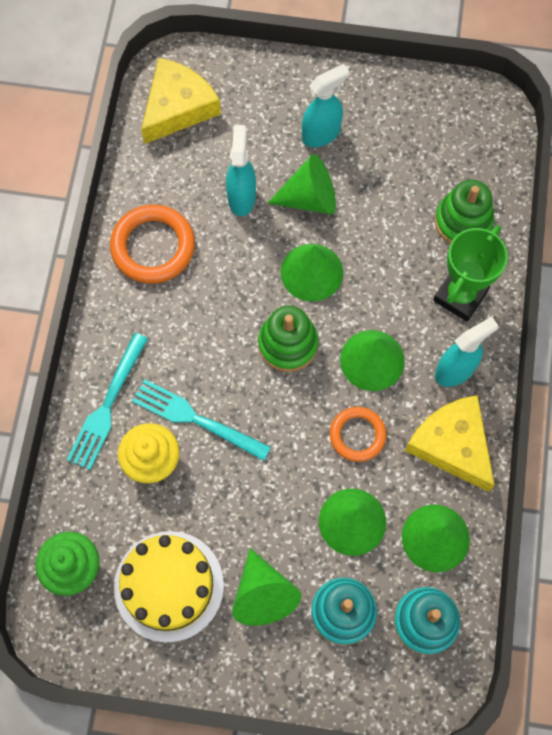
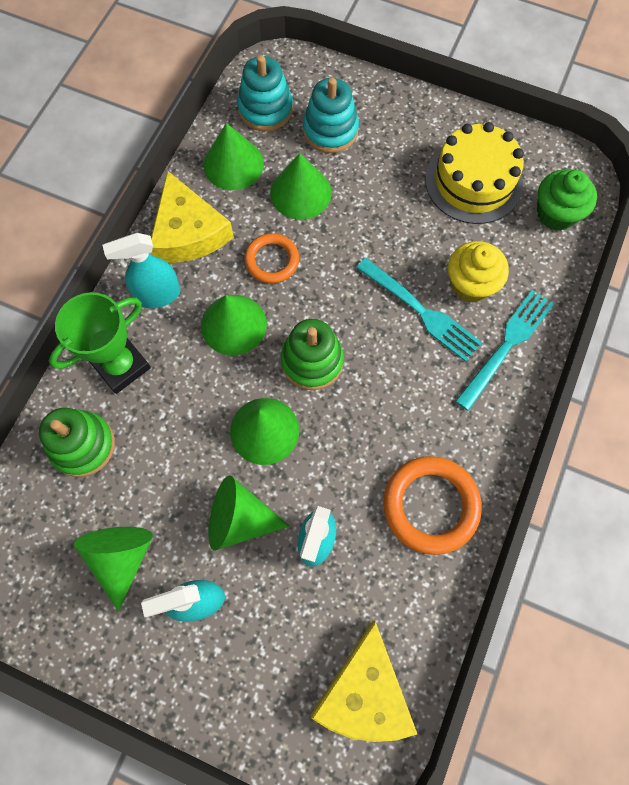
camera: 165 degrees left, 0 degrees up
yellow cheese [141,58,221,144] -> yellow cheese turned 45 degrees counterclockwise [311,621,417,742]
green cone [232,548,301,626] -> green cone moved to [74,527,153,612]

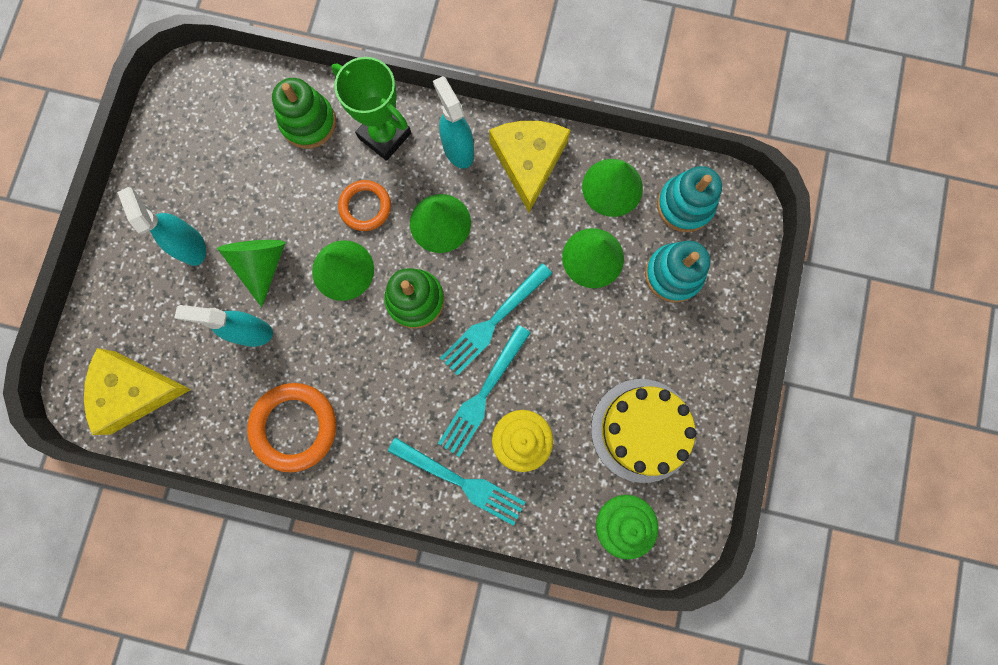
camera: 80 degrees right, 10 degrees up
green cone [74,527,153,612] -> none
yellow cheese [151,171,234,263] -> yellow cheese turned 120 degrees clockwise [489,121,570,212]
orange ring [244,233,299,283] -> orange ring moved to [338,180,391,231]
none -> turquoise fork [440,263,553,376]

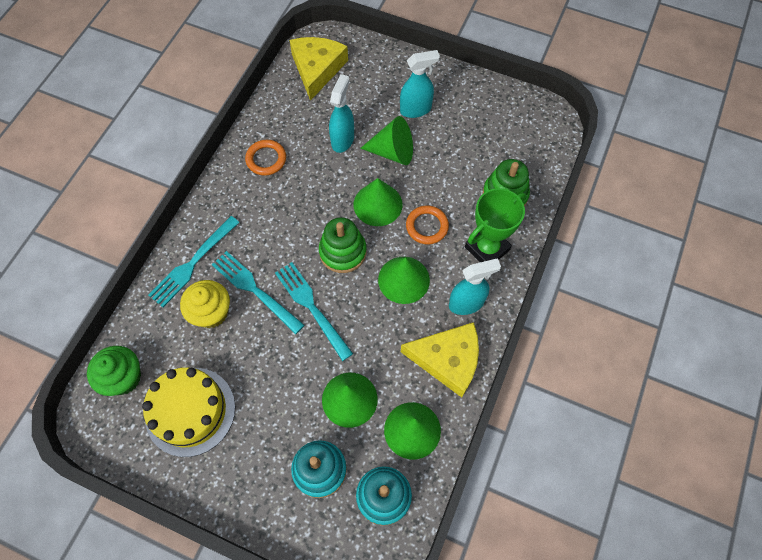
camera: 100 degrees right, 15 degrees down
orange ring [247,383,336,472] -> orange ring [245,140,286,176], size x0.63

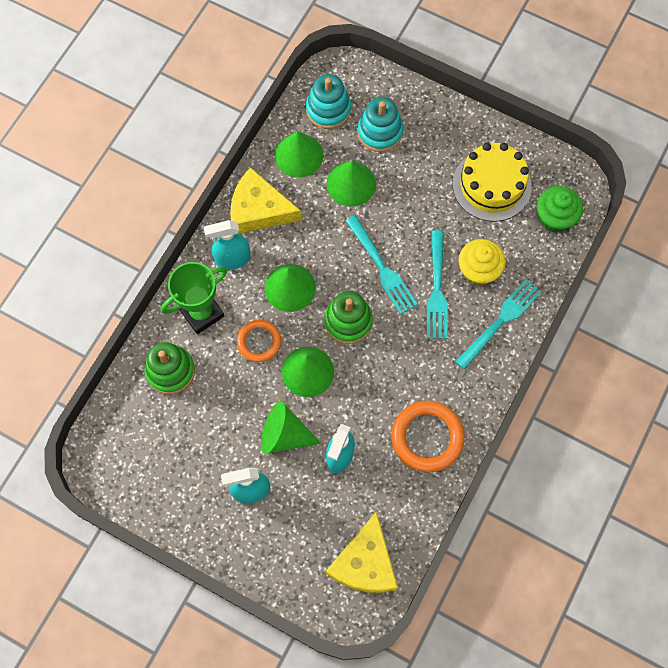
camera: 175 degrees left, 5 degrees up
turquoise fork [212,251,304,334] -> turquoise fork turned 45 degrees clockwise [427,230,448,339]
orange ring [245,140,286,176] -> orange ring [391,401,465,472], size x1.58

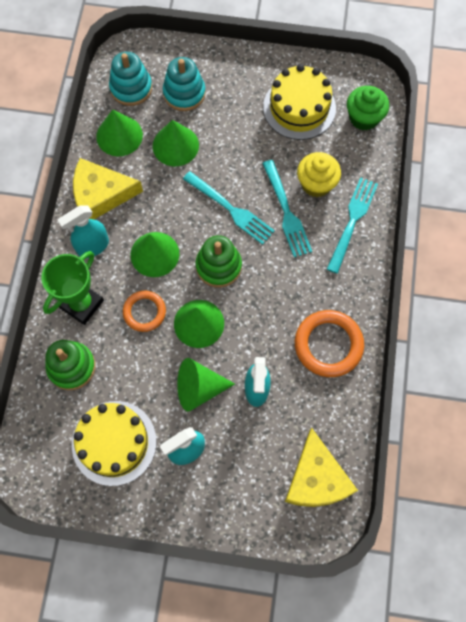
camera: 20 degrees left, 0 degrees up
none -> yellow cake [72,401,157,486]

